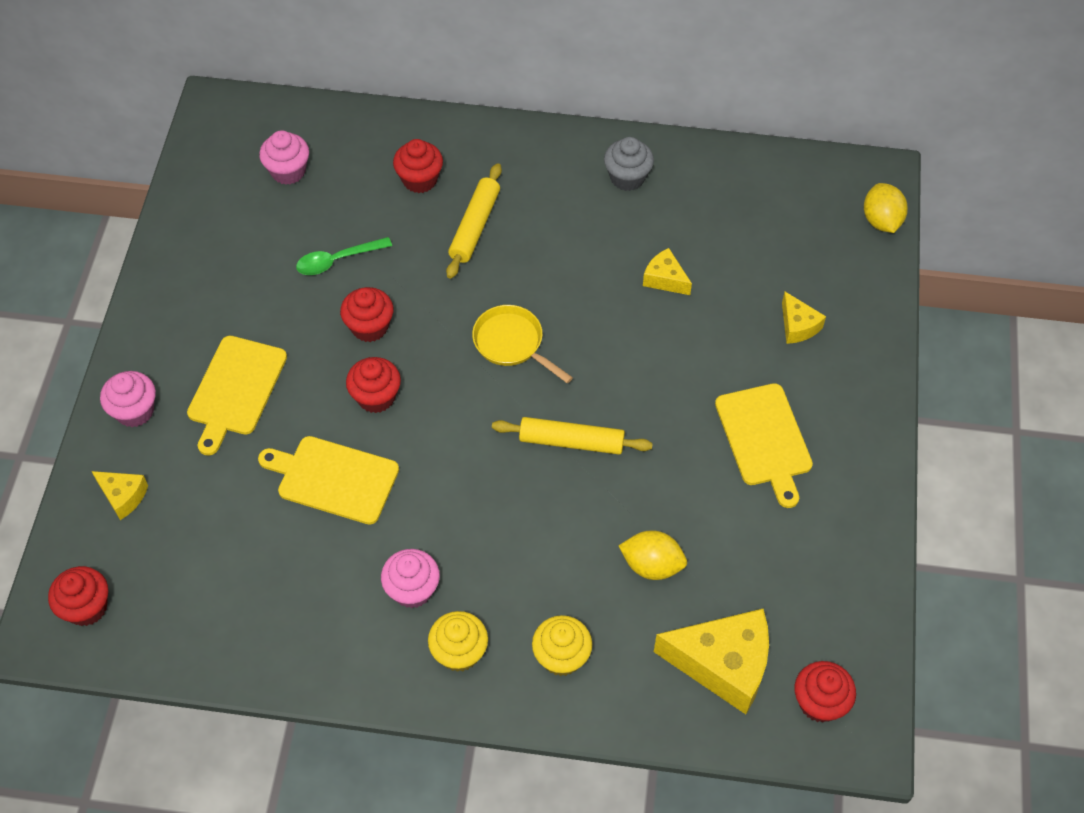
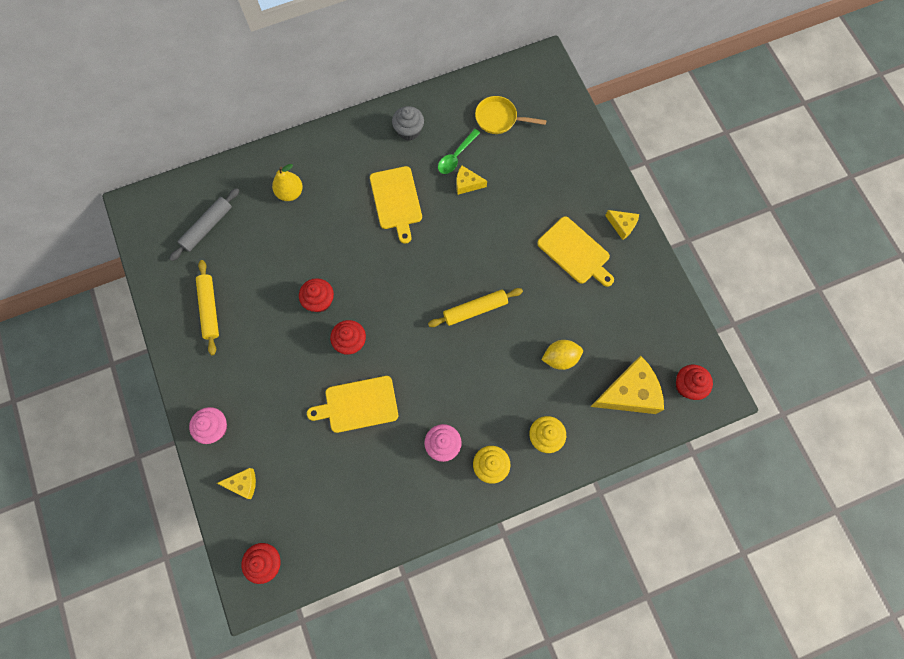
camera: 30 degrees left, 15 degrees up
yellow cutting board [187,336,287,456] -> yellow cutting board moved to [370,166,422,244]
pink cupcake [259,130,309,185] -> grey rolling pin [169,188,239,261]
green spoon [296,237,392,275] -> green spoon moved to [438,129,480,174]
red cupcake [393,139,443,193] -> yellow pear [272,164,303,201]
yellow rolling pin [446,163,502,279] -> yellow rolling pin moved to [196,260,219,355]
yellow pan [472,305,573,383] -> yellow pan moved to [475,96,547,134]
yellow cheese [782,292,826,344] -> yellow cheese moved to [605,210,639,240]
yellow lemon [864,183,908,233] -> none

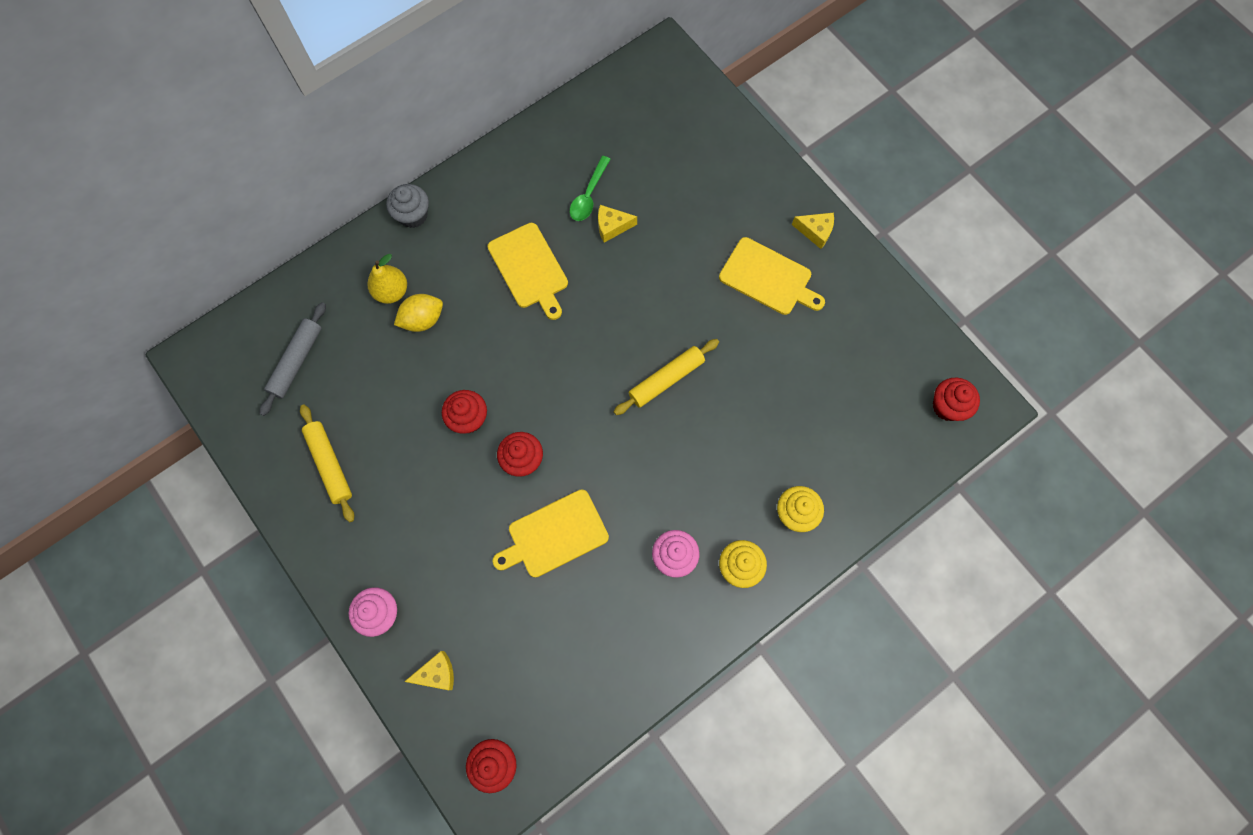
camera: 15 degrees left, 0 degrees up
grey cupcake [392,106,424,141] -> grey cupcake moved to [386,184,429,228]
yellow pan [475,96,547,134] -> none
yellow lemon [541,340,583,370] -> yellow lemon moved to [394,294,443,332]
yellow cheese [590,356,664,414] -> none

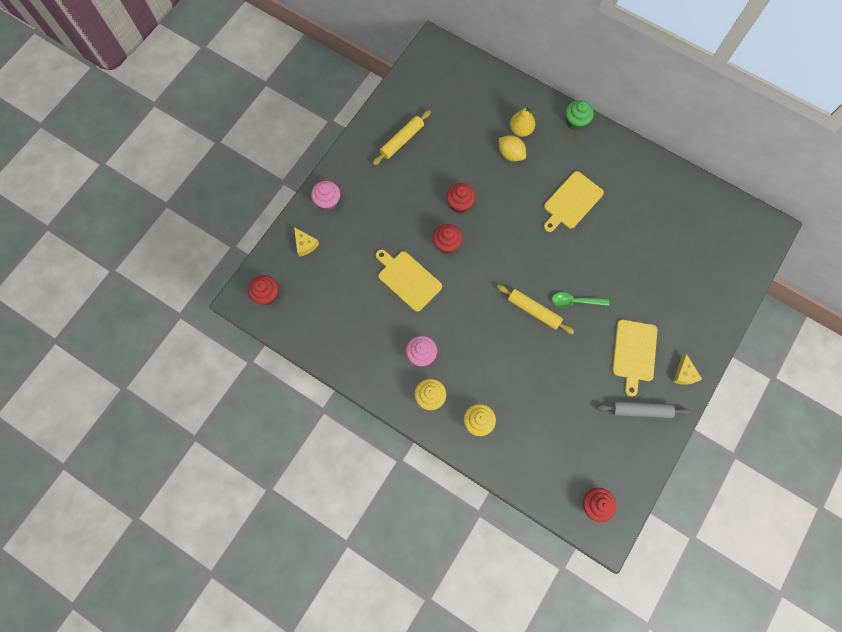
camera: 70 degrees right, 0 degrees up
grey rolling pin [259,302,326,416] -> grey rolling pin moved to [596,401,690,418]
grey cupcake [386,184,429,228] -> green cupcake [566,100,594,130]
green spoon [570,156,611,221] -> green spoon moved to [552,292,609,308]
yellow cheese [598,205,637,243] -> none

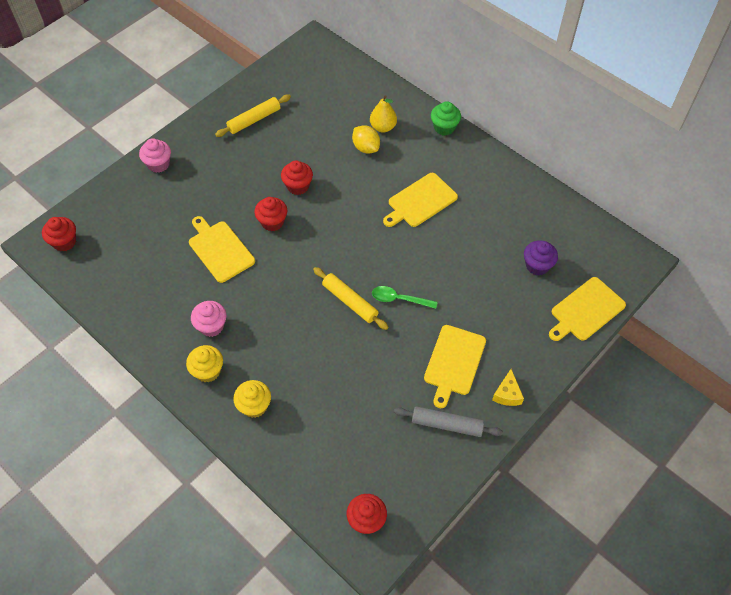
camera: 10 degrees right, 15 degrees down
yellow cheese [294,227,319,257] -> none
none -> purple cupcake [524,240,558,275]
none -> yellow cutting board [549,277,626,341]

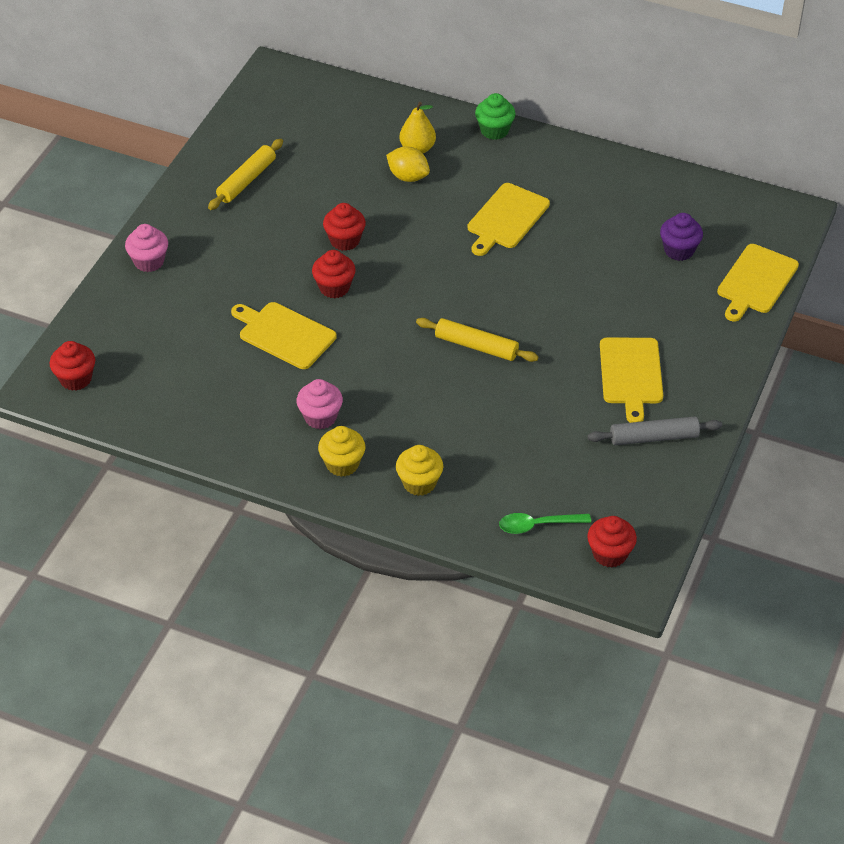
camera: 20 degrees left, 10 degrees down
green spoon [372,286,438,309] -> green spoon moved to [499,513,591,534]
yellow cheese [492,369,524,406] -> none

